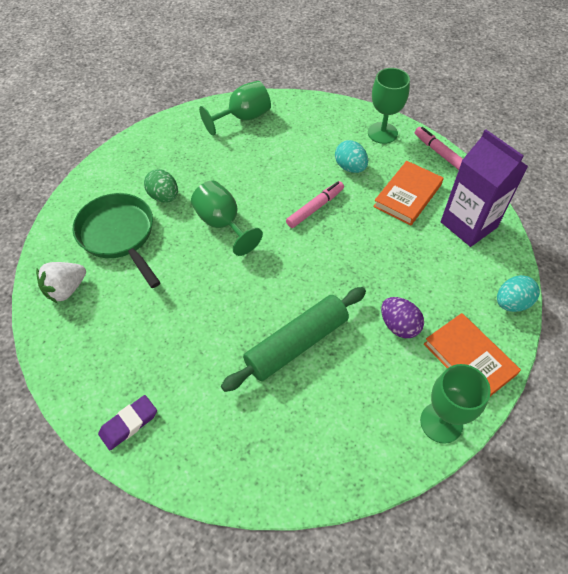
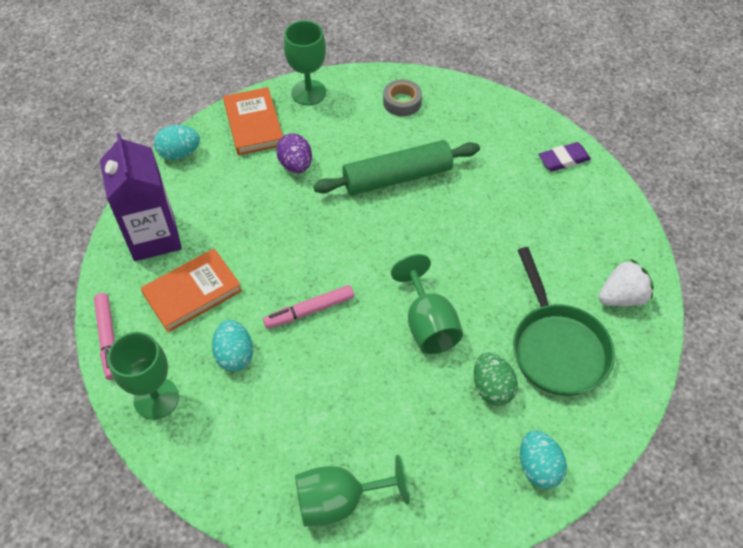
camera: 160 degrees left, 0 degrees up
none -> grey tape [383,79,422,116]
none -> turquoise egg [520,430,567,489]

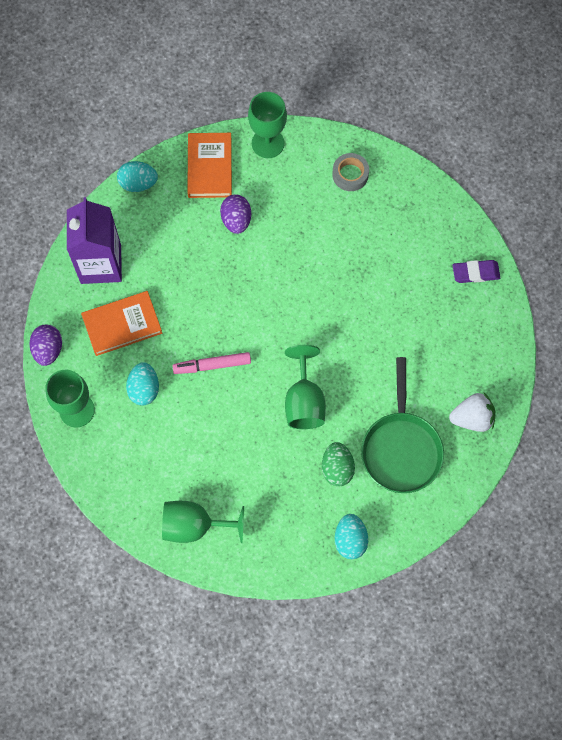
camera: 15 degrees right, 15 degrees up
pink marker [94,293,115,380] -> purple egg [29,325,62,366]
green rolling pin [313,140,480,195] -> none

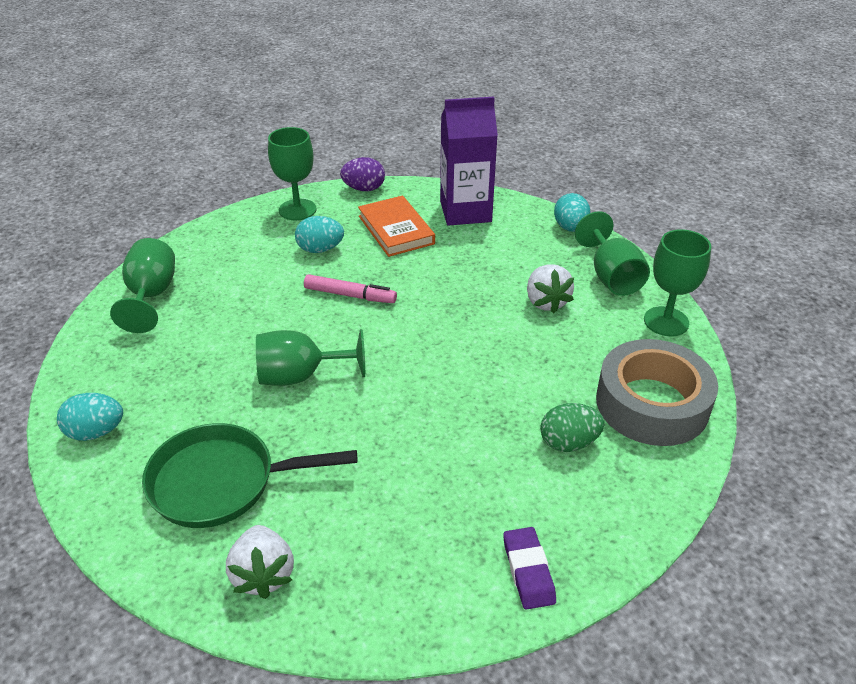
camera: 85 degrees right, 30 degrees down
pink marker [172,352,251,374] -> pink marker turned 120 degrees clockwise [304,274,397,303]
orange book [187,133,232,198] -> green goblet [575,211,650,296]
purple egg [220,194,251,234] -> white strawberry [527,265,574,314]
green egg [322,442,355,486] -> green egg moved to [540,403,605,452]
grey tape [332,153,369,191] -> grey tape [596,339,718,446], size x2.07

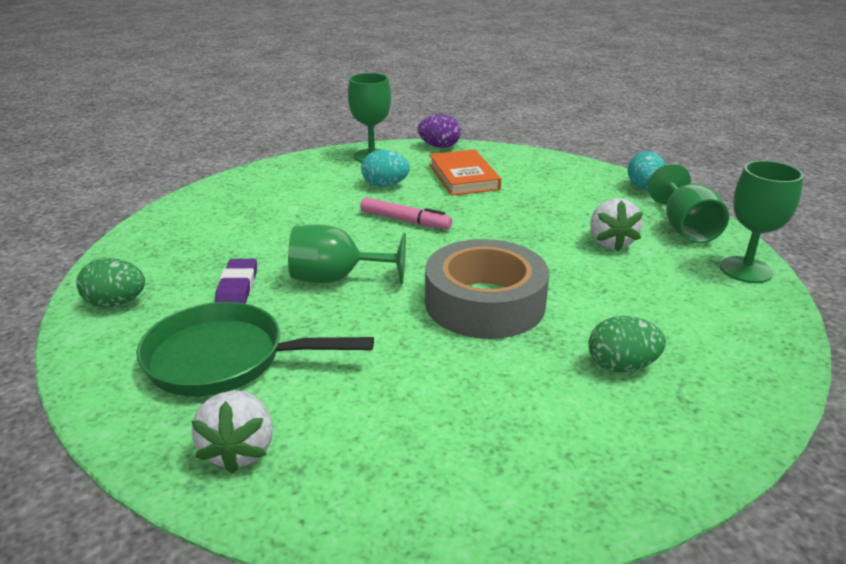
camera: 10 degrees right, 10 degrees down
turquoise egg [57,393,123,441] -> green egg [76,258,145,308]
green goblet [110,238,175,333] -> none
purple carton [440,97,498,226] -> none
purple eraser [503,527,556,610] -> purple eraser moved to [215,259,257,304]
grey tape [596,339,718,446] -> grey tape moved to [425,239,549,339]

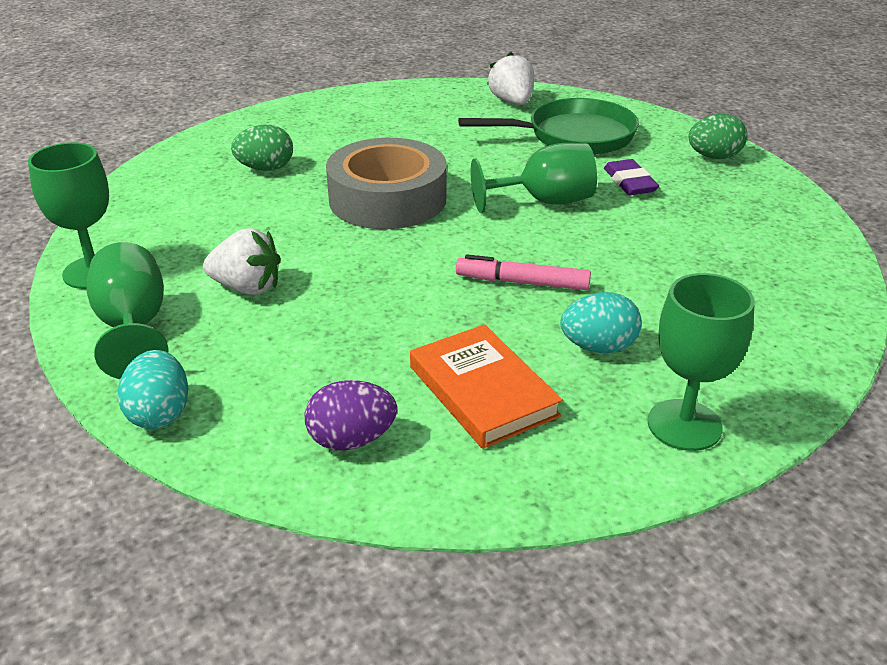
camera: 165 degrees right, 5 degrees up
purple egg [418,114,461,148] -> purple egg moved to [304,380,397,450]
white strawberry [590,198,643,252] -> white strawberry turned 120 degrees clockwise [203,228,281,295]

